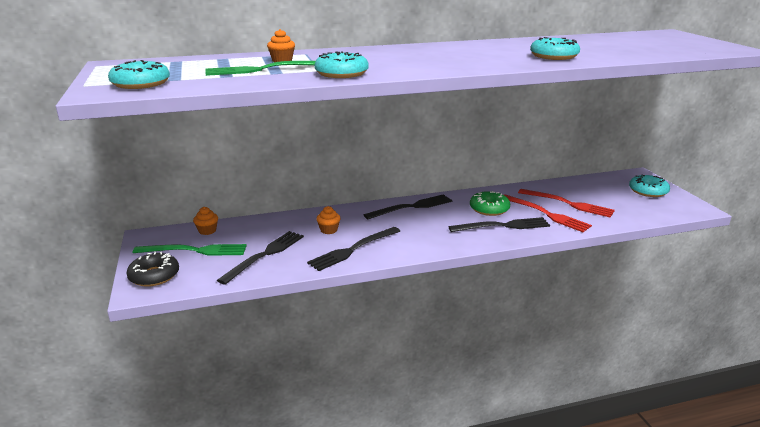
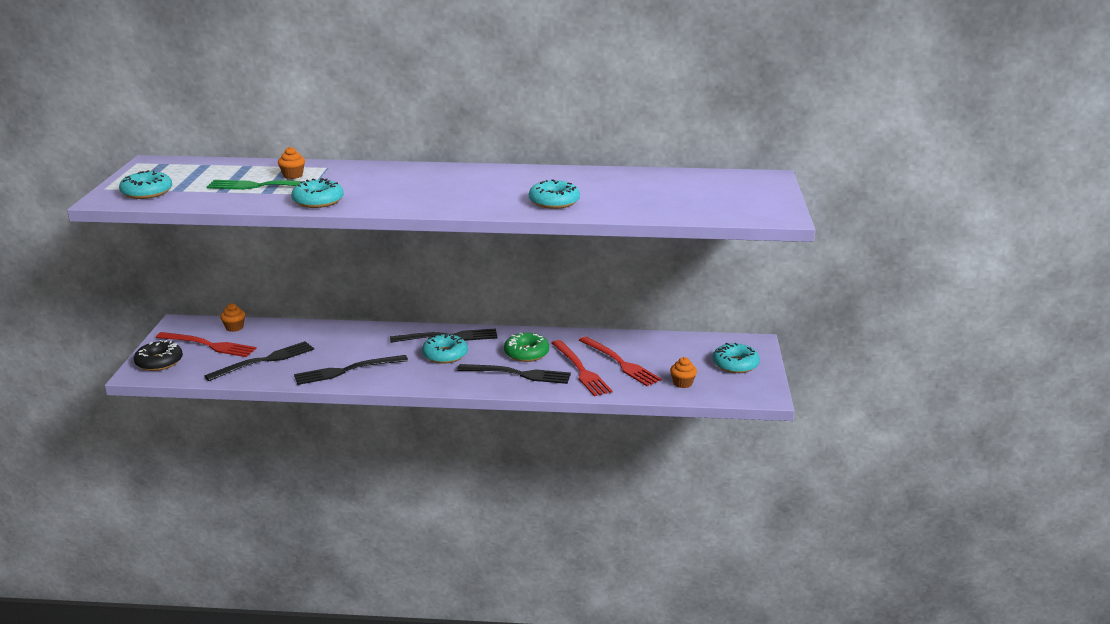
camera: 20 degrees right, 0 degrees up
green fork [132,244,247,256] -> red fork [156,332,257,357]
orange cupcake [316,206,341,234] -> orange cupcake moved to [670,357,697,388]
none -> turquoise donut [422,333,468,364]

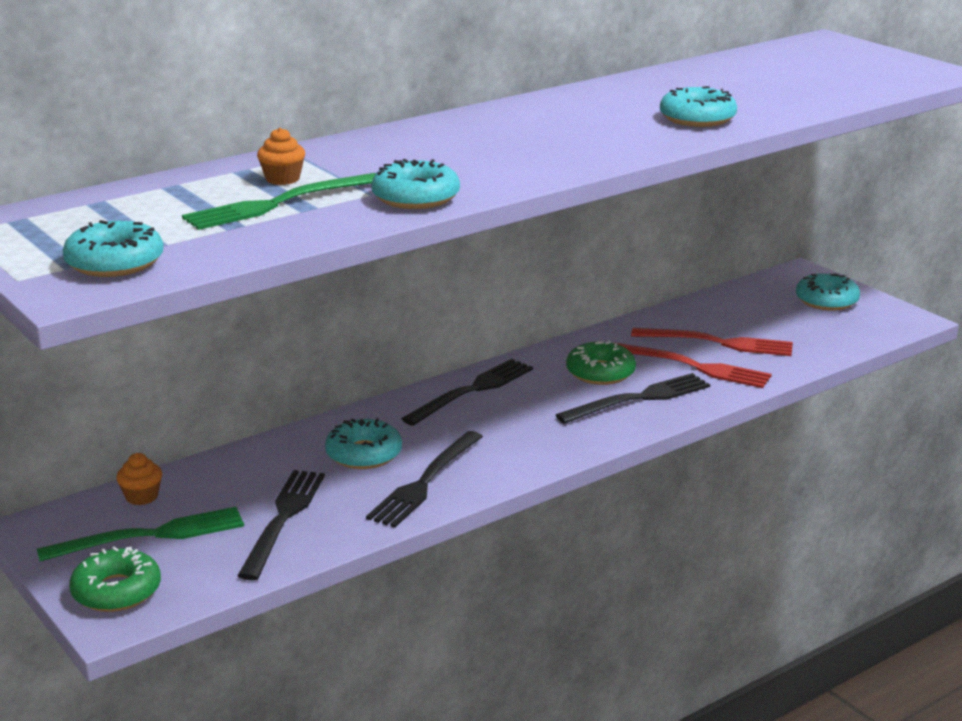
camera: 40 degrees left, 0 degrees up
black donut [134,340,183,371] -> green donut [69,547,161,612]
red fork [156,332,257,357] -> green fork [37,507,244,561]
turquoise donut [422,333,468,364] -> turquoise donut moved to [325,418,402,469]
orange cupcake [670,357,697,388] -> none

